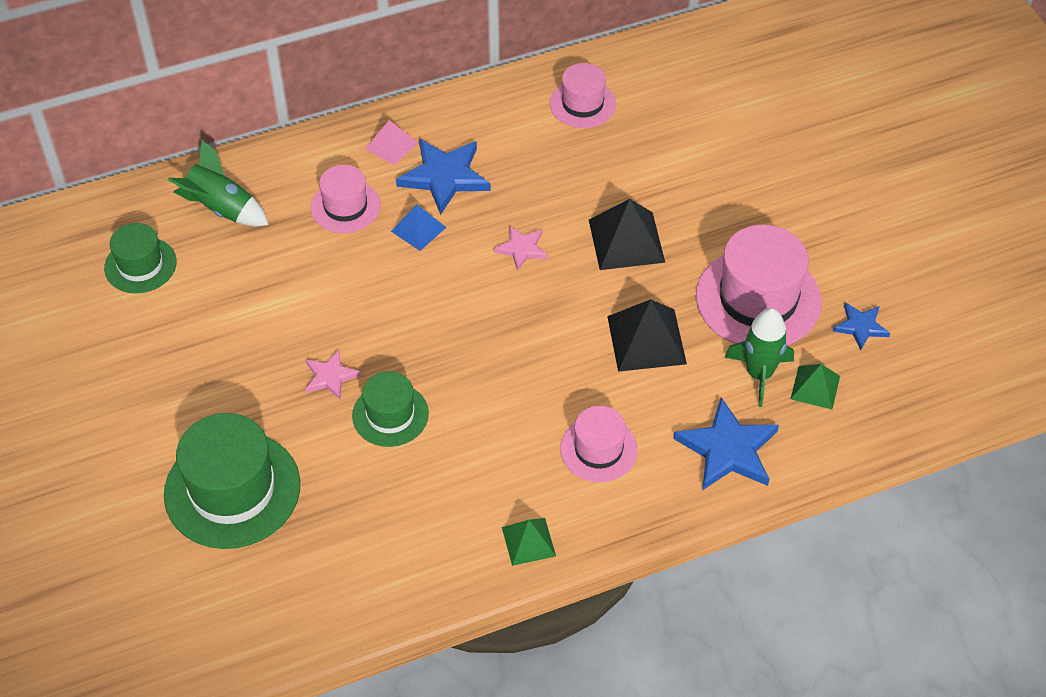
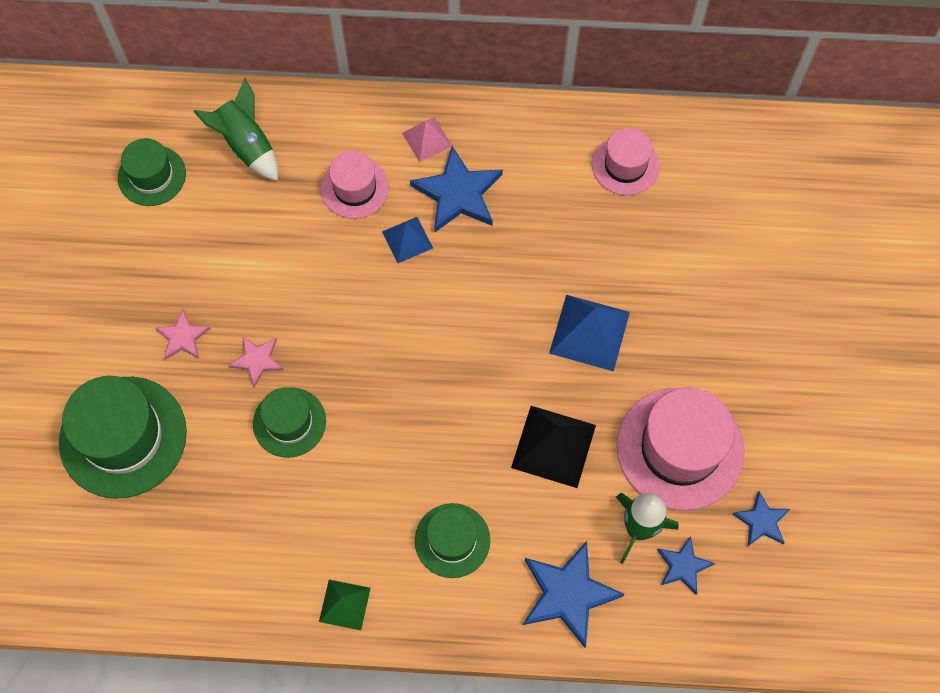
camera: 25 degrees right, 15 degrees up
pink star [494,226,548,271] -> pink star moved to [155,309,211,360]
pink hat [560,406,638,482] -> green hat [415,503,490,578]
black pyramid [589,199,665,270] -> blue pyramid [549,295,630,371]
green pyramid [791,364,840,409] -> blue star [657,536,715,595]

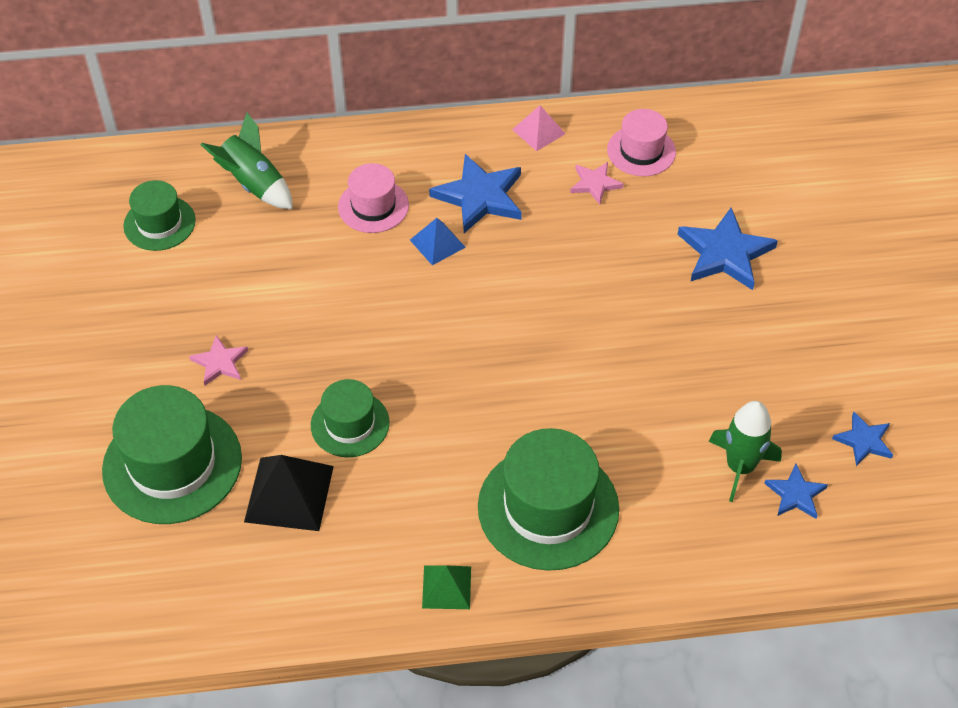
camera: 10 degrees left, 15 degrees down
pink star [228,336,284,388] -> pink star moved to [570,162,624,205]
pink pyramid [402,117,452,162] -> pink pyramid moved to [512,105,566,151]
green hat [415,503,490,578] -> green hat [478,428,619,571], size x1.73
black pyramid [511,406,596,488] -> black pyramid moved to [244,455,334,531]
blue star [523,541,625,648] -> blue star moved to [678,208,778,290]
blue pyramid [549,295,630,371] -> none
pink hat [617,387,745,511] -> none

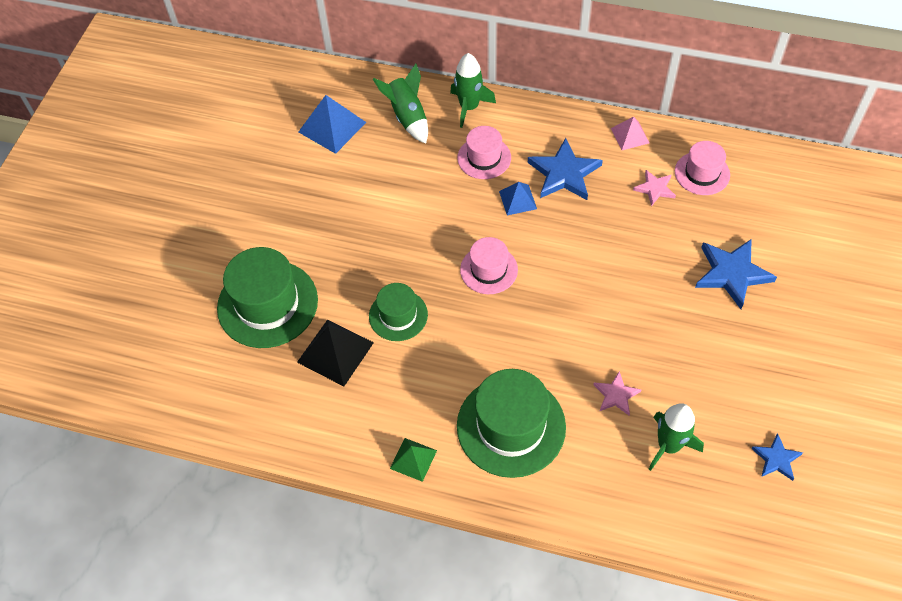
camera: 25 degrees right, 5 degrees up
green hat [123,180,196,251] -> blue pyramid [298,95,366,154]
pink star [189,335,248,386] -> pink star moved to [593,371,641,415]
blue star [764,464,828,519] -> none
none -> green rocket [450,53,496,128]
none -> pink hat [460,237,518,294]

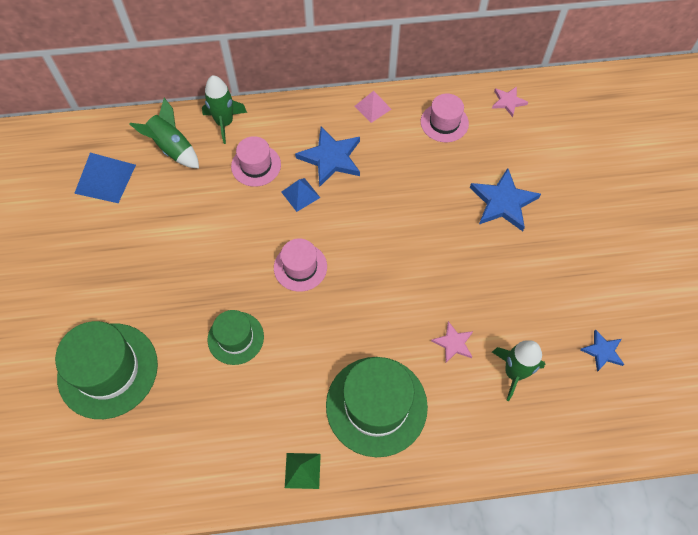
camera: 25 degrees left, 5 degrees up
black pyramid [297,319,374,386] -> none
pink star [633,170,676,207] -> pink star moved to [492,86,528,117]

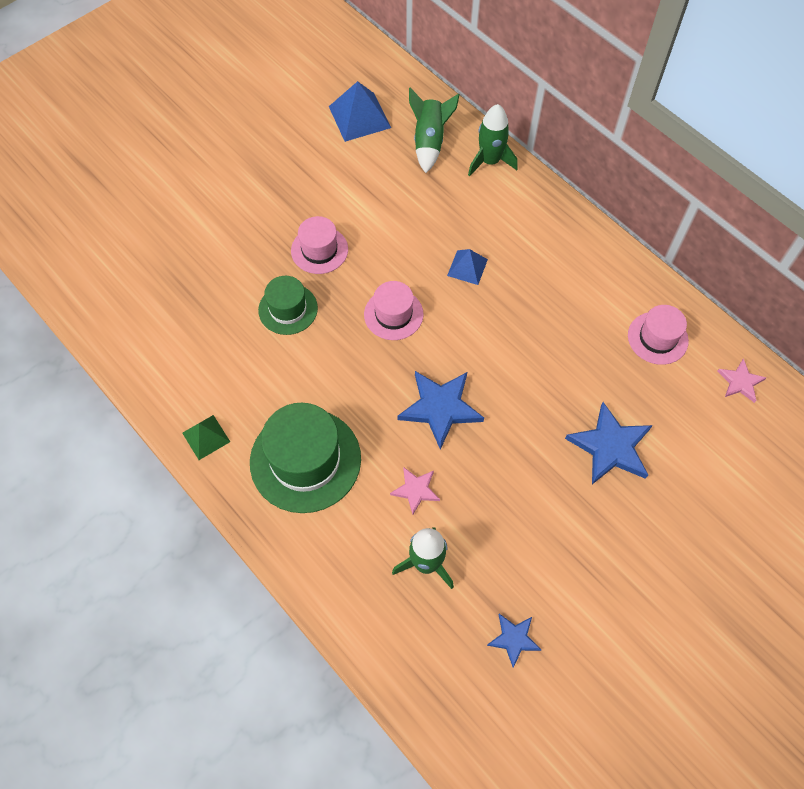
camera: 55 degrees right, 0 degrees up
green hat [55,321,158,419] -> none
pink hat [231,136,281,187] -> pink hat moved to [291,216,348,274]
blue star [295,127,360,187] -> blue star moved to [397,371,484,450]
pink pyramid [354,91,392,123] -> none

